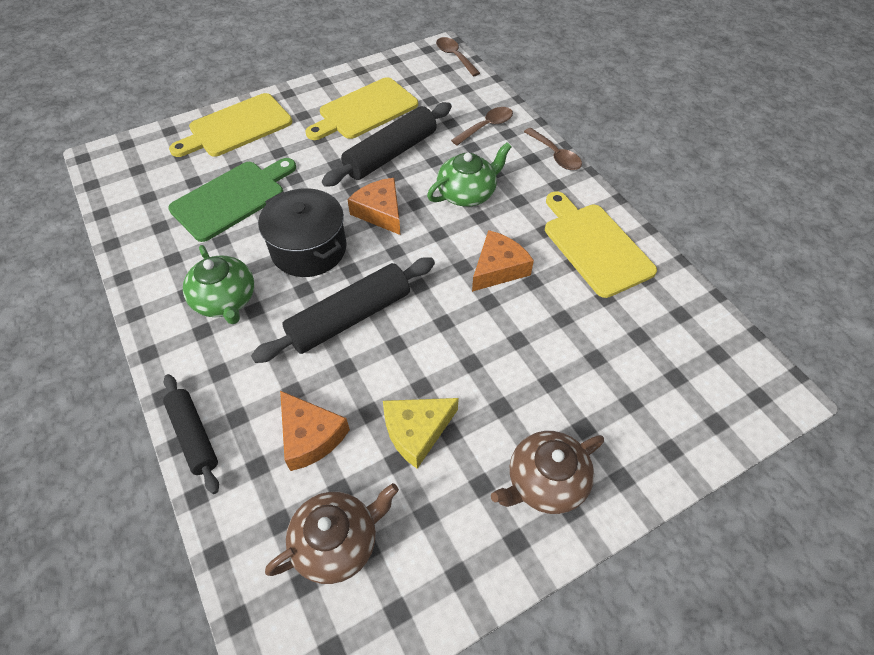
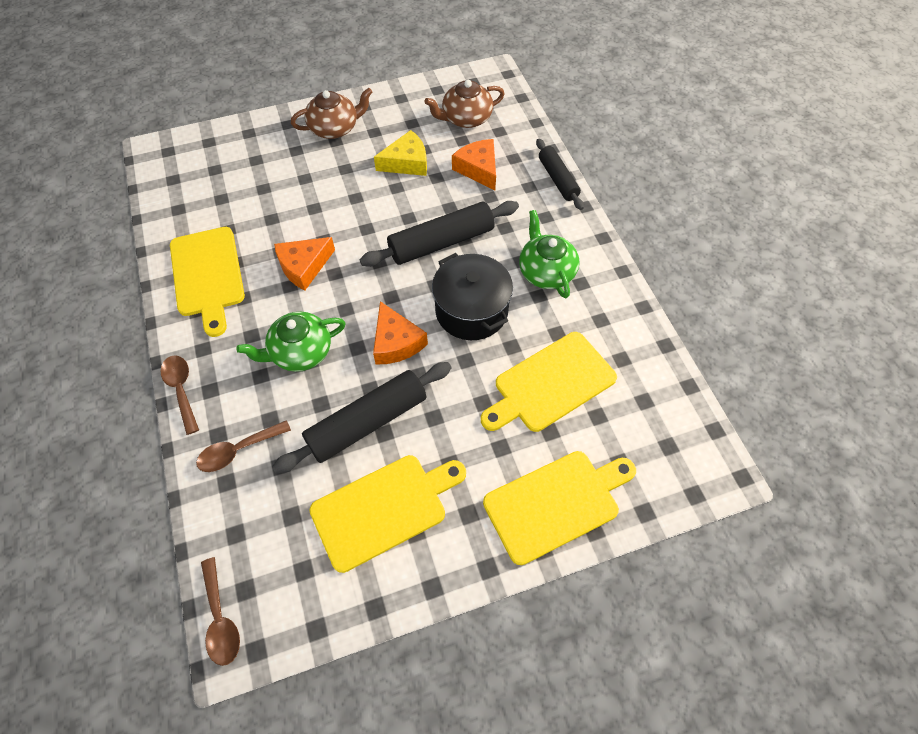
camera: 170 degrees left, 5 degrees up
green cutting board [168,158,296,242] -> yellow cutting board [481,332,617,432]

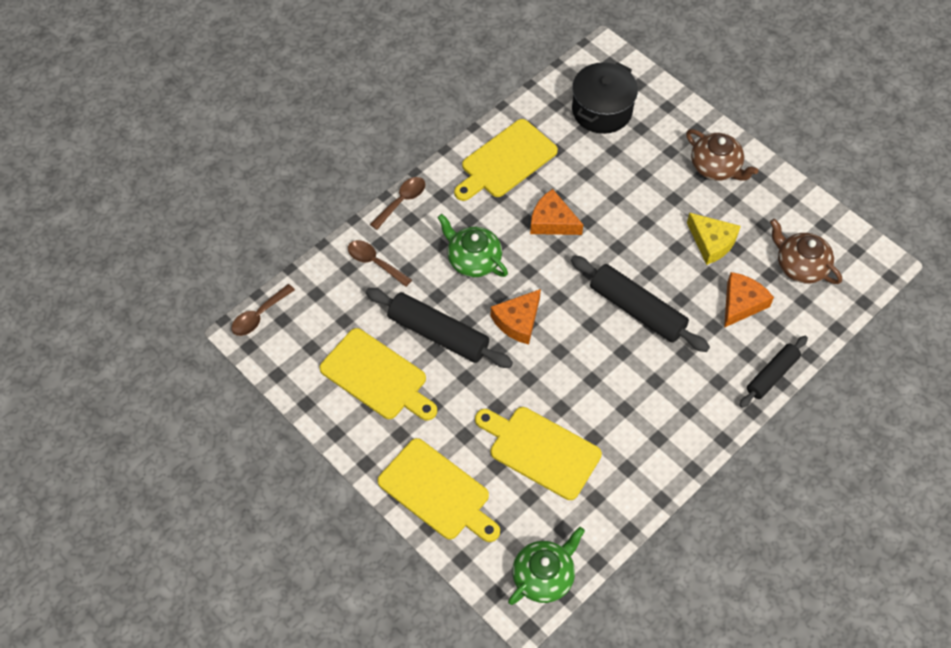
camera: 65 degrees right, 0 degrees up
black pot [432,253,513,340] -> black pot moved to [572,62,638,134]
green teapot [519,210,580,298] -> green teapot moved to [508,527,585,605]

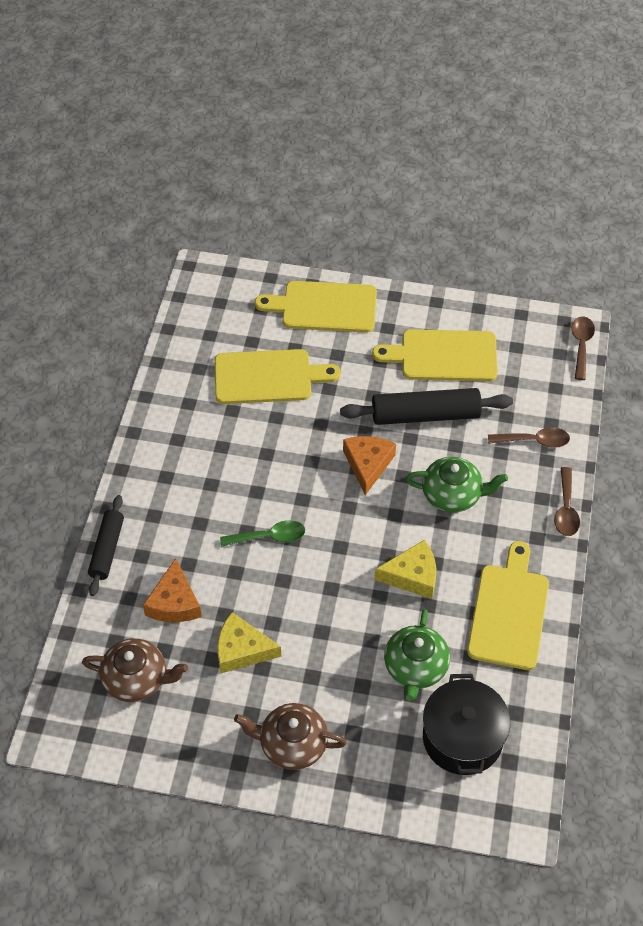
camera: 145 degrees right, 5 degrees down
green teapot [508,527,585,605] -> green teapot moved to [384,609,450,702]
orange cheese [530,189,583,235] -> yellow cheese [374,540,436,599]
black rolling pin [571,256,710,352] -> green spoon [220,520,305,547]

